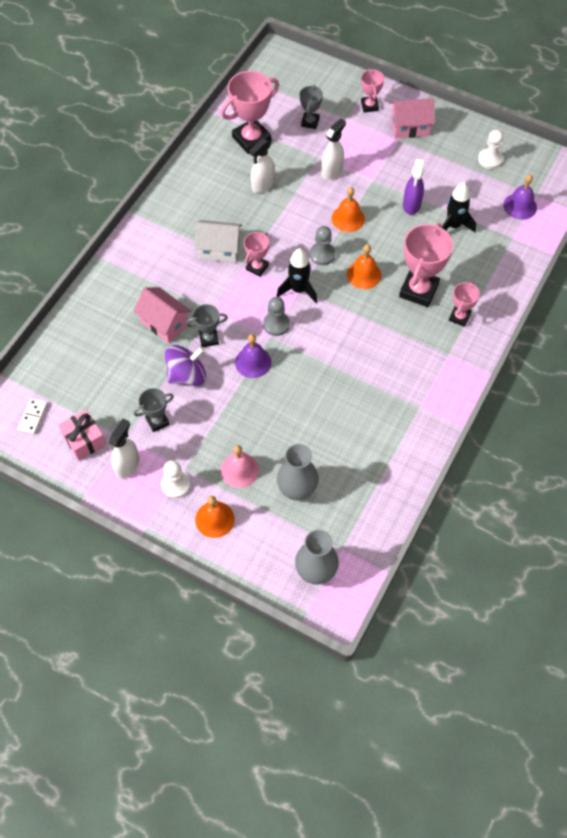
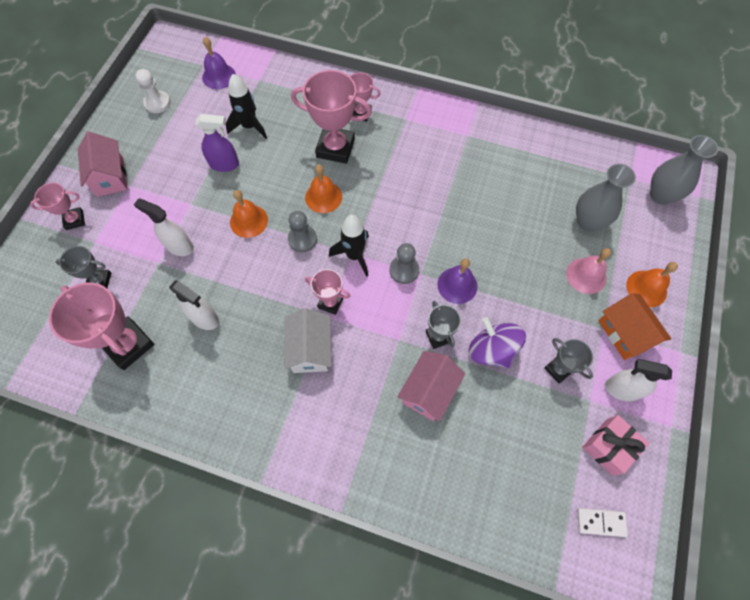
camera: 100 degrees left, 5 degrees up
white pawn [161,460,190,498] -> orange house [598,293,671,360]

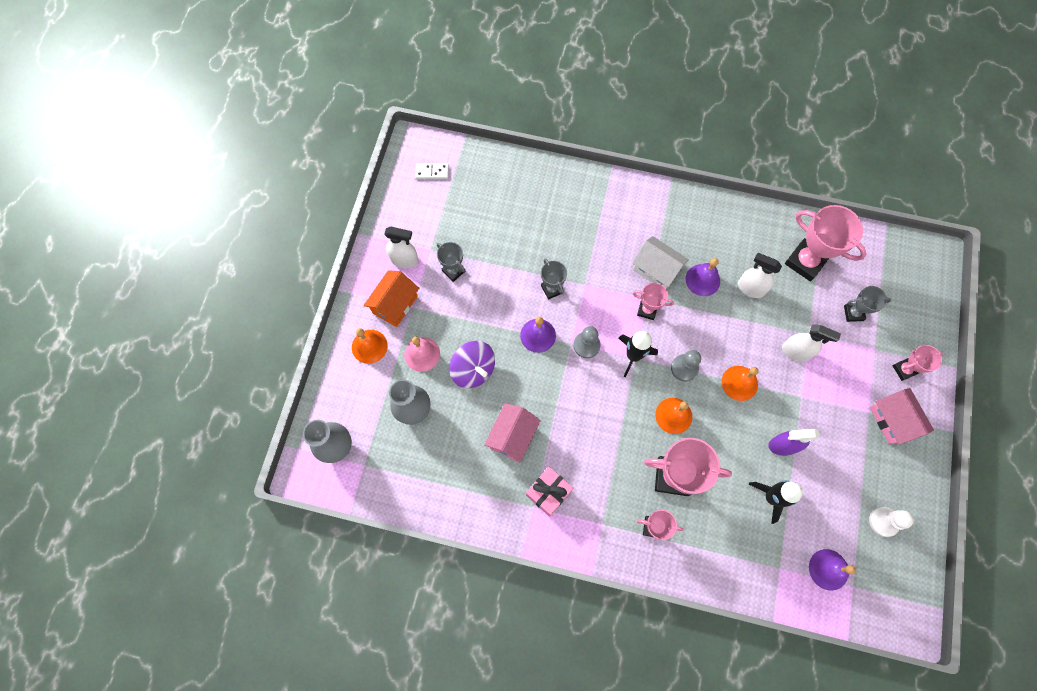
camera: 175 degrees right, 5 degrees up
white house [284,308,331,373] -> white house turned 45 degrees counterclockwise [632,236,689,289]
pink house [397,351,465,422] -> pink house moved to [484,403,541,463]
purple spinning top [468,317,526,369] -> purple spinning top moved to [450,341,495,388]
pink gift [582,415,650,476] -> pink gift moved to [526,467,573,517]
orange house [598,293,671,360] -> orange house turned 60 degrees clockwise [364,270,419,327]
none -> purple bell [686,258,720,296]

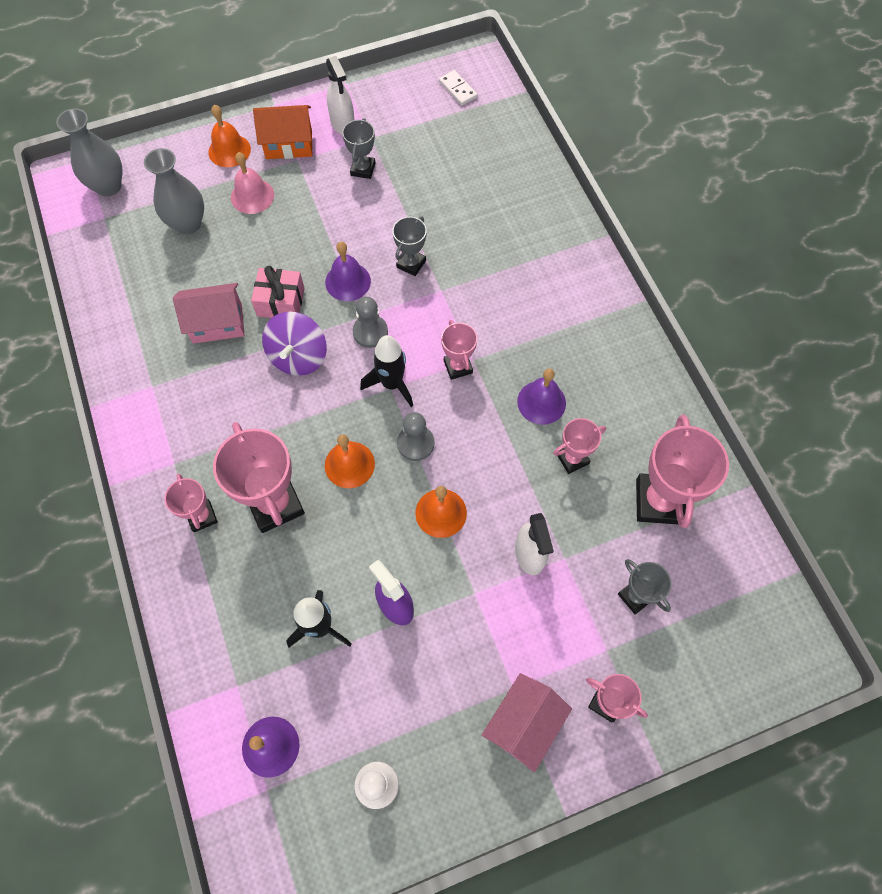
camera: 55 degrees right, 5 degrees down
purple spinning top [450,341,495,388] -> purple spinning top moved to [262,312,327,376]
pink gift [526,467,573,517] -> pink gift moved to [251,266,305,318]
white house [632,236,689,289] -> none
white spray bottle [738,253,782,298] -> pink trophy [553,418,606,474]

